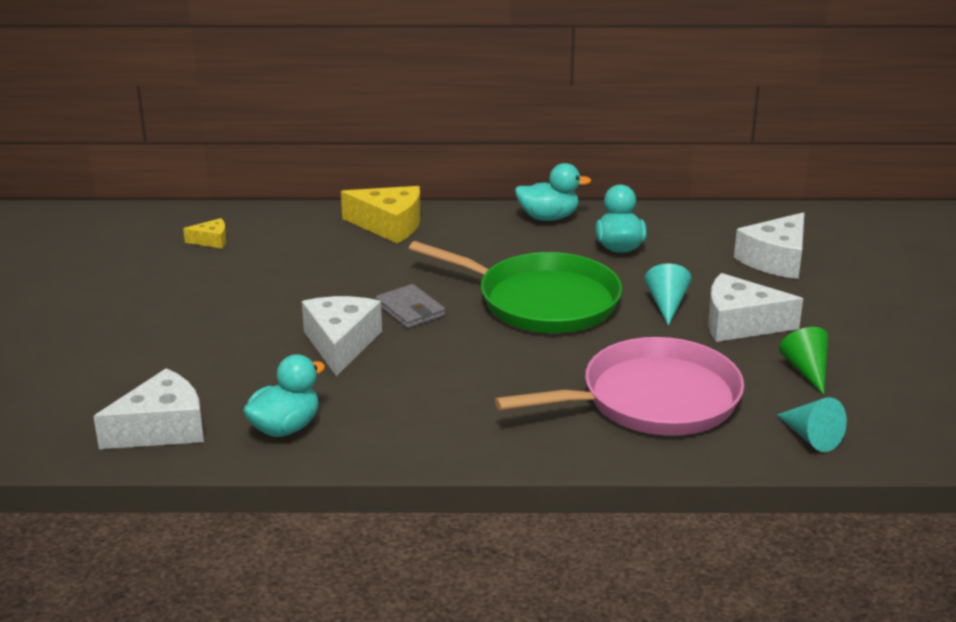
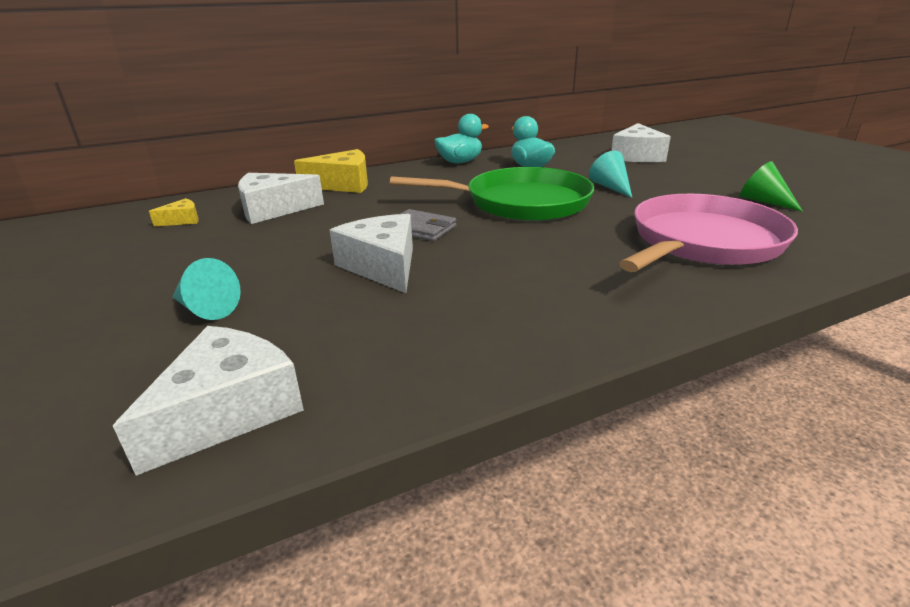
camera: 25 degrees left, 0 degrees up
turquoise duck [243,354,325,437] -> none
white cheese [708,273,803,342] -> white cheese moved to [238,173,324,224]
turquoise cone [777,397,847,452] -> turquoise cone moved to [172,258,241,320]

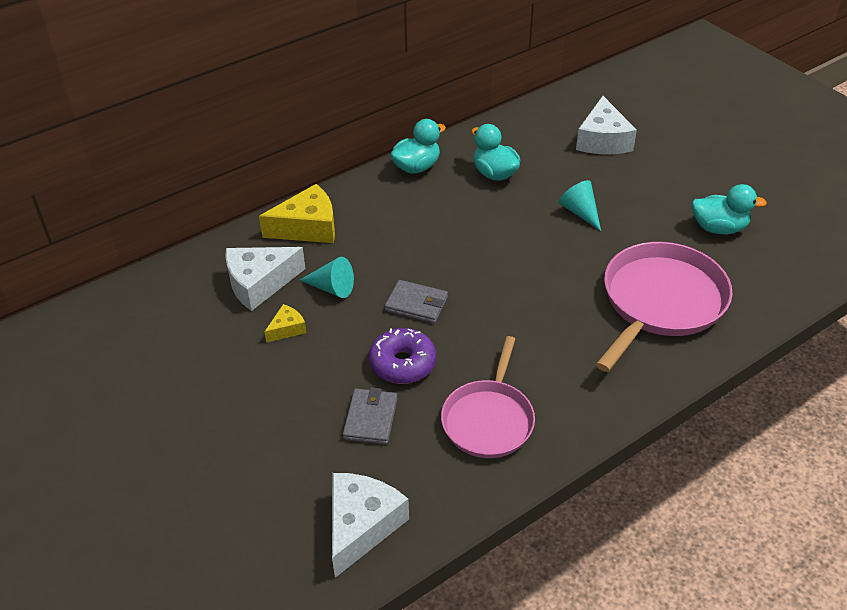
camera: 10 degrees left, 15 degrees up
yellow cheese [149,198,199,226] -> yellow cheese moved to [264,304,306,343]
turquoise cone [172,258,241,320] -> turquoise cone moved to [300,257,354,298]
white cheese [330,214,413,293] -> purple donut [369,328,436,384]
green pan [390,167,595,221] -> none
green cone [740,161,803,212] -> turquoise duck [692,184,767,234]
none -> grey wallet [343,387,398,444]
none -> pink pan [441,336,535,458]

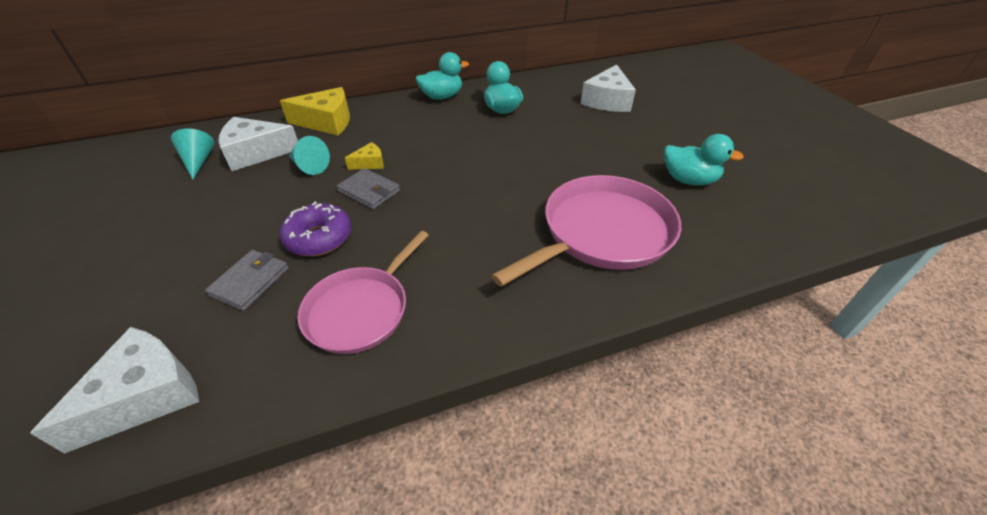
camera: 15 degrees right, 0 degrees up
yellow cheese [264,304,306,343] -> yellow cheese moved to [345,142,384,169]
turquoise cone [559,180,601,231] -> turquoise cone moved to [171,129,215,180]

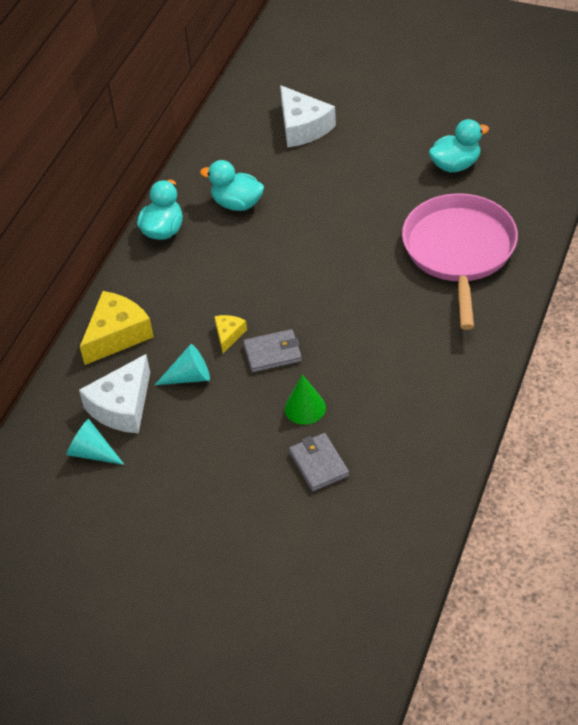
camera: 45 degrees left, 5 degrees up
white cheese [30,327,199,454] -> none
purple donut [279,202,351,256] -> green cone [284,374,326,425]
pink pan [298,231,429,354] -> none

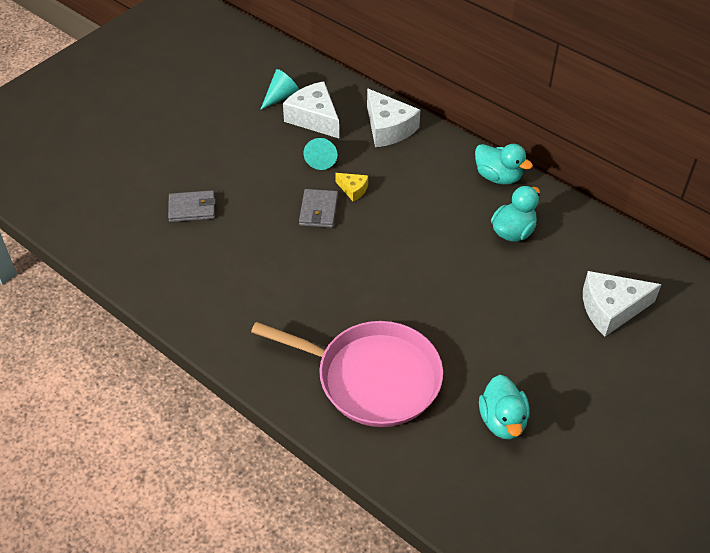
camera: 105 degrees right, 0 degrees up
yellow cheese [80,291,154,365] -> white cheese [367,89,420,147]
green cone [284,374,326,425] -> none

